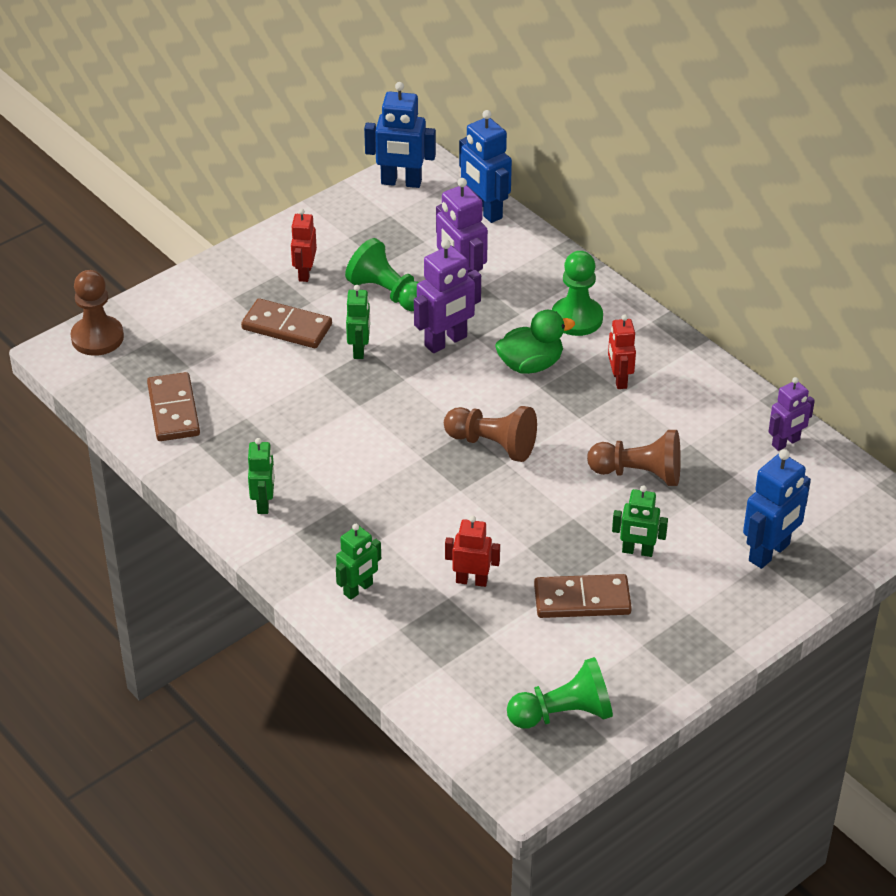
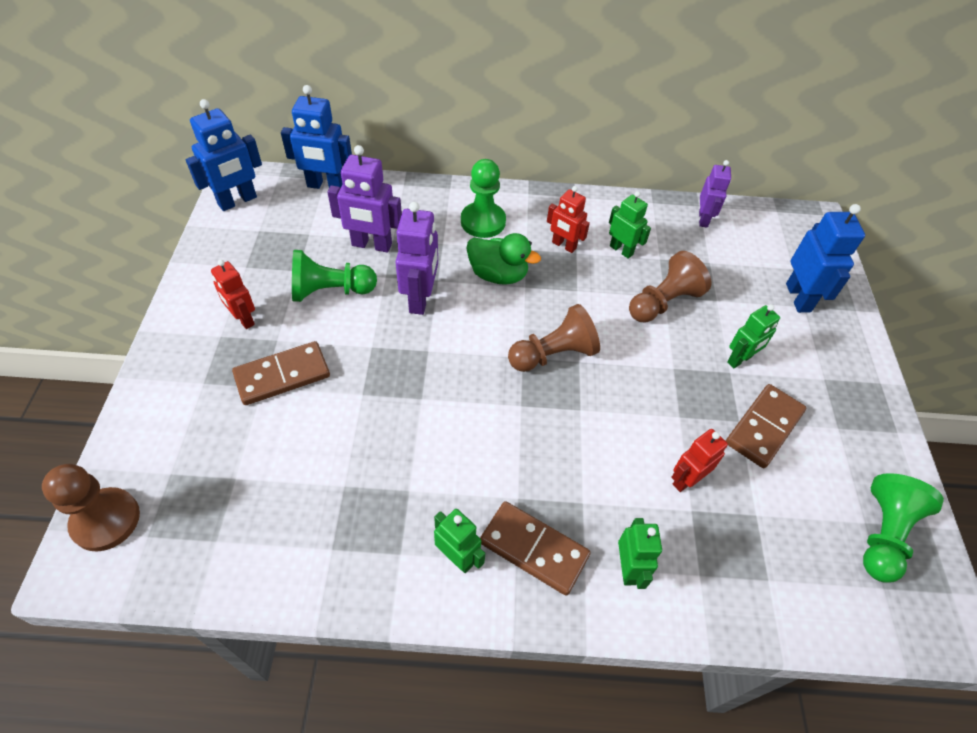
camera: 50 degrees left, 10 degrees up
brown domino [147,372,200,441] -> brown domino moved to [480,501,591,596]
green robot [346,285,370,359] -> green robot moved to [609,191,651,259]
green duck [495,310,575,374] -> green duck turned 90 degrees clockwise [466,233,541,285]

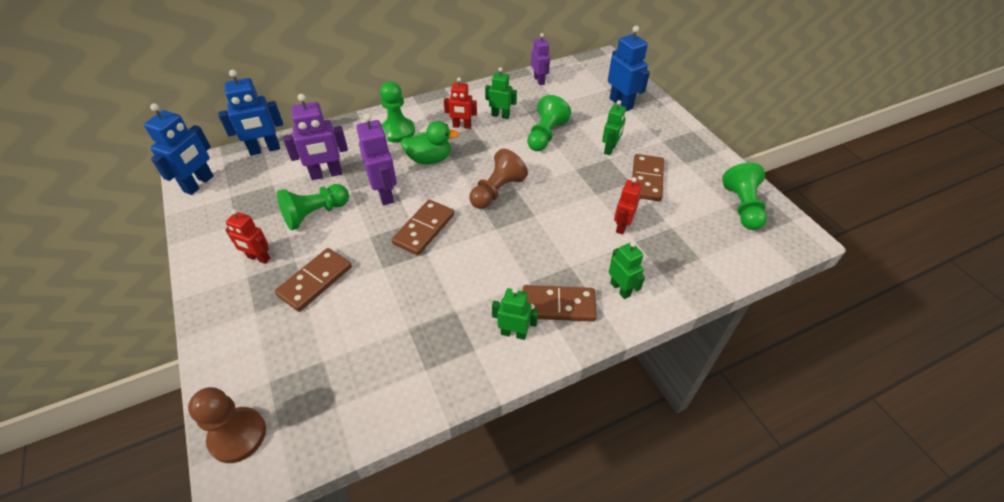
camera: 25 degrees left, 5 degrees down
brown pawn [629,251,711,322] -> green pawn [527,95,571,151]
none -> brown domino [392,200,454,255]

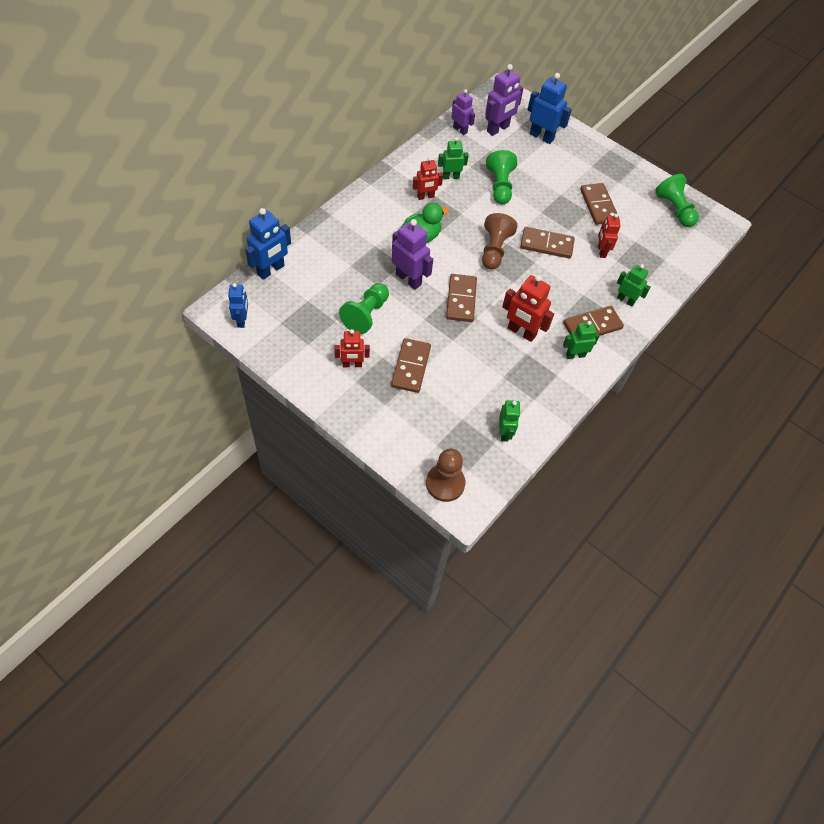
camera: 30 degrees left, 10 degrees up
blue robot [144,103,213,195] -> blue robot [228,283,248,328], size x0.65
purple robot [283,94,348,180] -> purple robot moved to [485,64,523,136]
green pawn [380,82,415,143] -> none
green robot [602,100,626,155] -> green robot moved to [499,400,520,442]
none -> red robot [502,275,554,342]
none -> brown domino [520,227,575,259]

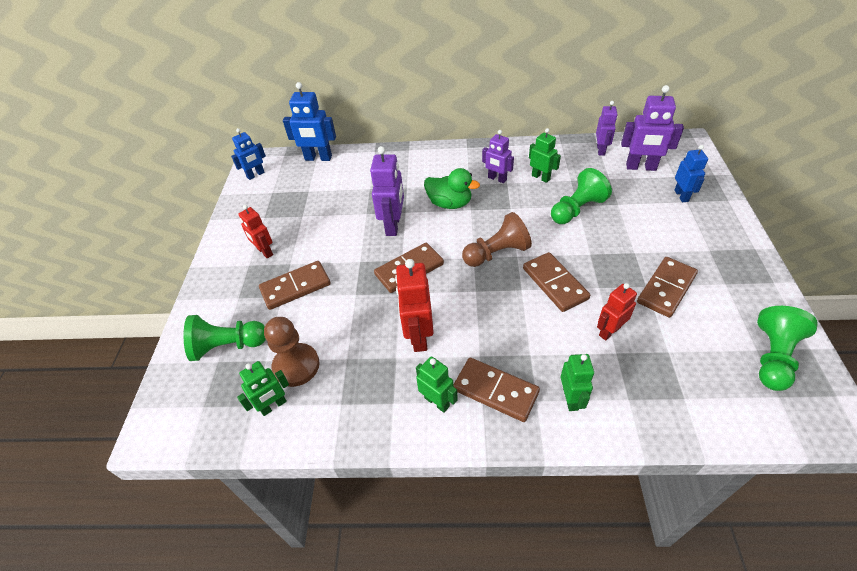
camera: 60 degrees right, 10 degrees down
green pawn [339,283,389,334] -> green pawn moved to [184,315,266,361]
red robot [413,157,443,200] -> purple robot [482,130,514,183]
brown pawn [426,449,465,502] -> brown pawn moved to [264,317,320,387]
blue robot [527,73,572,144] -> blue robot [674,145,708,202], size x0.65

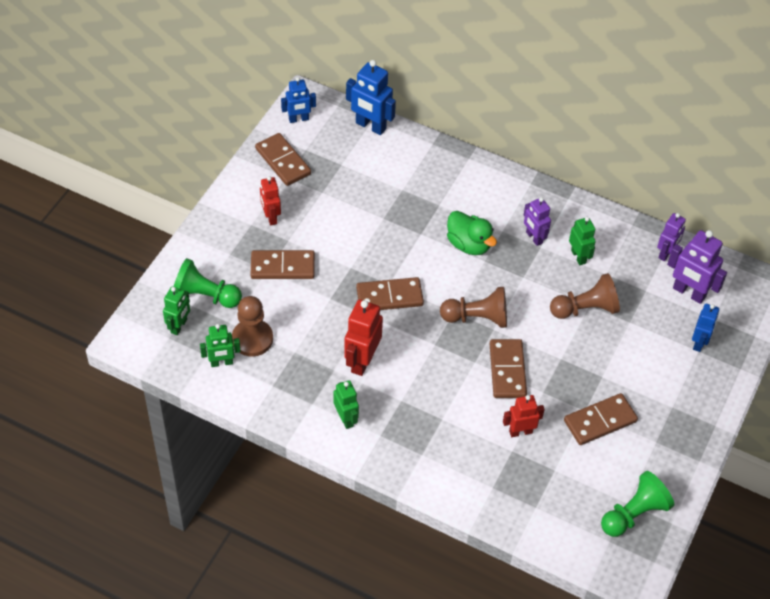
camera: 20 degrees right, 5 degrees up
purple robot [370,146,404,236] -> none
brown domino [453,358,540,422] -> brown domino moved to [255,133,311,186]
green pawn [551,168,612,224] -> brown pawn [550,273,620,319]
green robot [560,354,594,411] -> green robot moved to [163,286,190,335]

